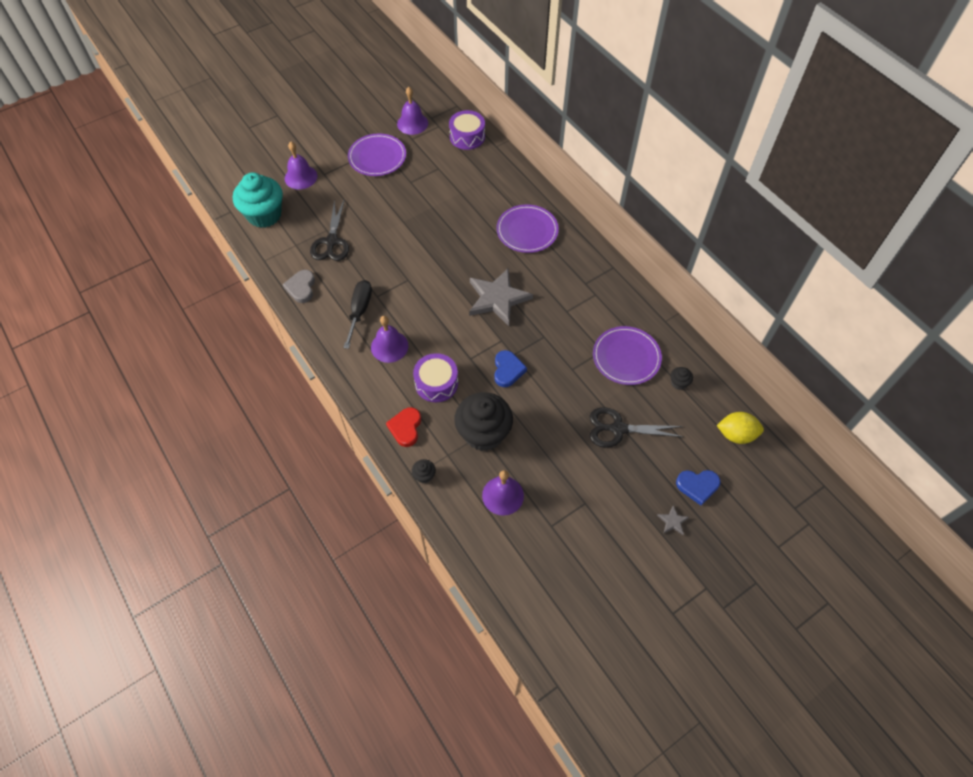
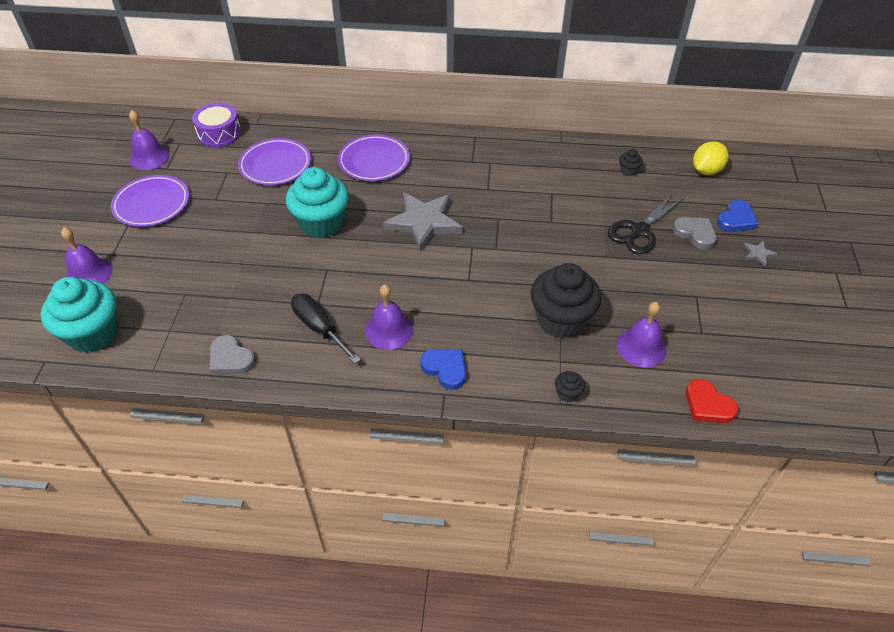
camera: 50 degrees left, 10 degrees down
black scissors [310,199,349,261] -> none
red heart [386,407,421,447] -> red heart moved to [686,379,738,423]
purple drum [413,353,458,402] -> none
blue heart [494,350,527,387] -> blue heart moved to [420,349,466,390]
purple plate [593,326,662,385] -> purple plate moved to [238,138,311,185]
none -> turquoise cupcake [286,167,349,238]
none -> grey heart [673,217,717,250]

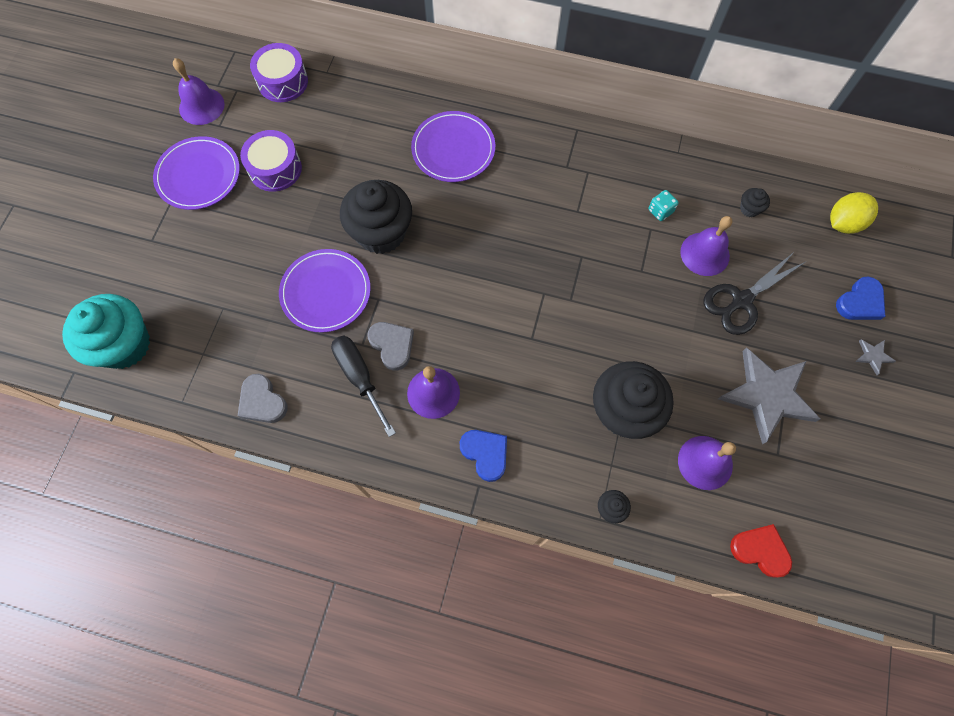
camera: 10 degrees right, 20 degrees up
purple bell [61,228,112,284] -> purple bell moved to [680,216,732,276]
purple plate [238,138,311,185] -> purple plate moved to [279,249,371,333]
turquoise cupcake [286,167,349,238] -> black cupcake [340,180,412,254]
grey star [383,192,463,252] -> grey star moved to [718,347,820,444]
grey heart [673,217,717,250] -> grey heart moved to [367,322,414,371]
red heart [686,379,738,423] -> red heart turned 150 degrees clockwise [730,524,792,578]
none -> purple drum [240,130,302,192]
none -> turquoise dice [648,190,679,221]

